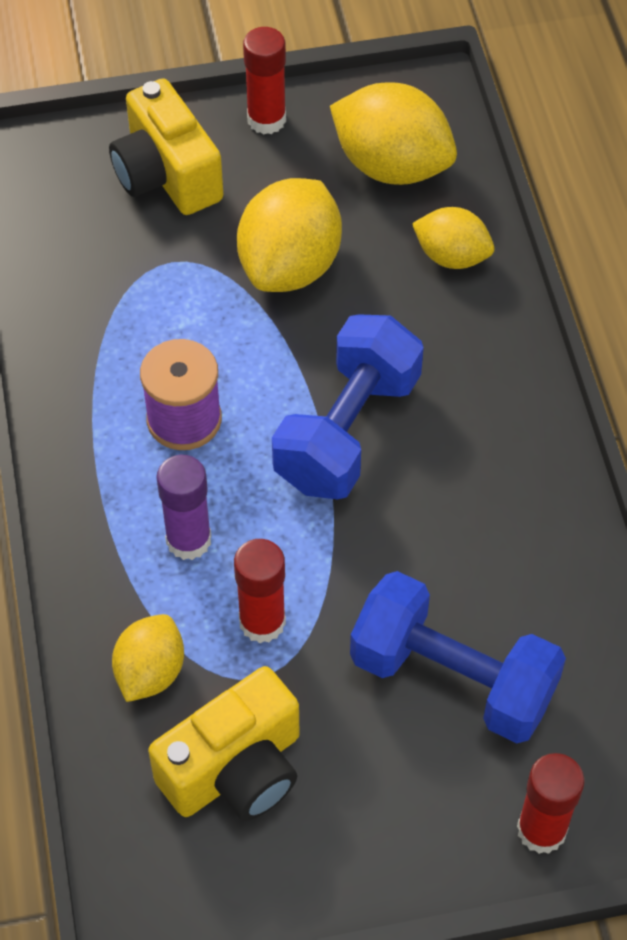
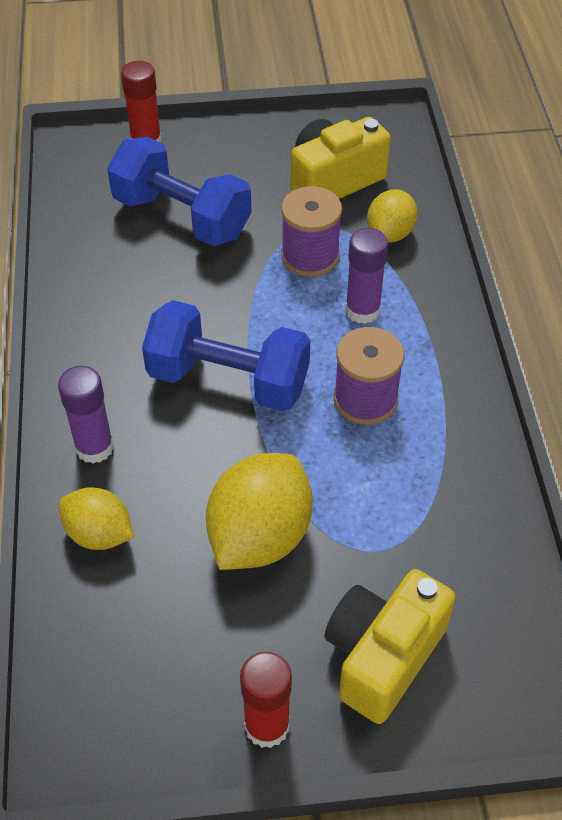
camera: 175 degrees left, 5 degrees down
yellow camera [109,78,223,215] -> yellow camera turned 120 degrees counterclockwise [325,569,456,724]
red glue stick [234,539,286,643] -> purple spool [281,186,342,277]
blue dumbbell [272,314,424,499] -> blue dumbbell turned 75 degrees clockwise [142,300,310,412]
yellow lemon [330,82,457,185] -> none
none -> purple glue stick [58,366,114,464]

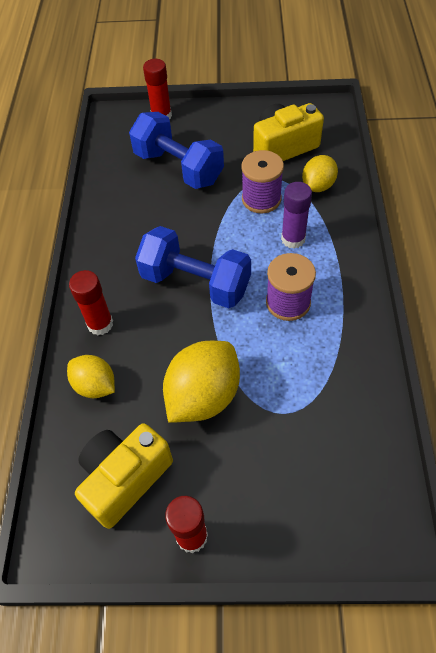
camera: 10 degrees right, 5 degrees up
purple glue stick [58,366,114,464] -> red glue stick [69,270,113,335]
yellow camera [325,569,456,724] -> yellow camera moved to [75,423,173,529]

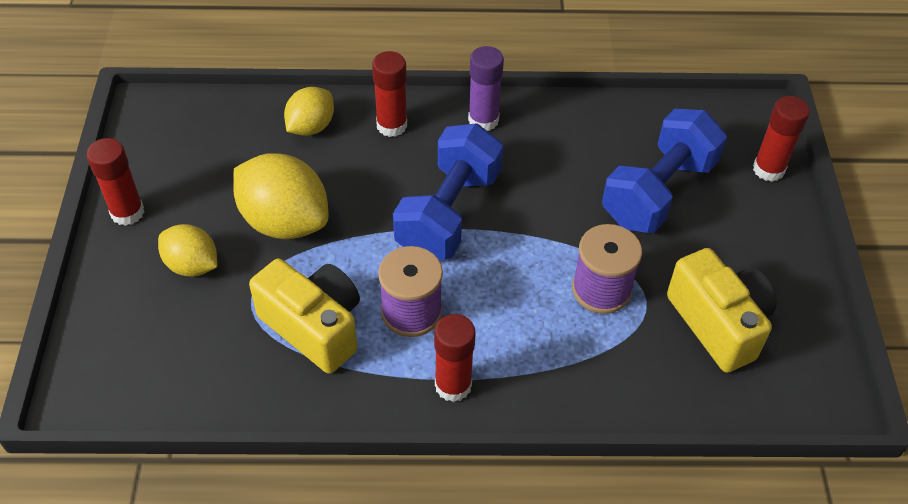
camera: 85 degrees right, 5 degrees down
yellow camera [75,423,173,529] -> yellow camera moved to [249,258,360,374]
purple glue stick [281,182,312,249] -> purple glue stick moved to [468,46,504,131]
yellow lemon [302,155,338,192] -> yellow lemon moved to [158,224,217,277]
none -> red glue stick [434,314,476,402]

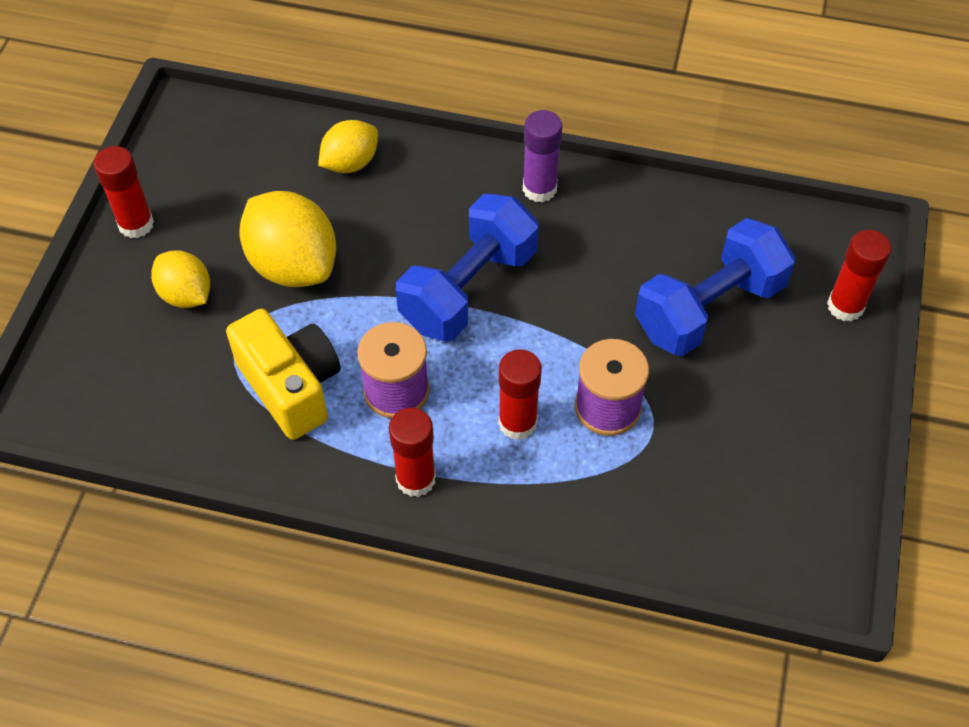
camera: 15 degrees right, 5 degrees up
red glue stick [372,51,407,137] -> red glue stick moved to [498,349,542,440]
yellow camera [667,248,777,373] -> none

